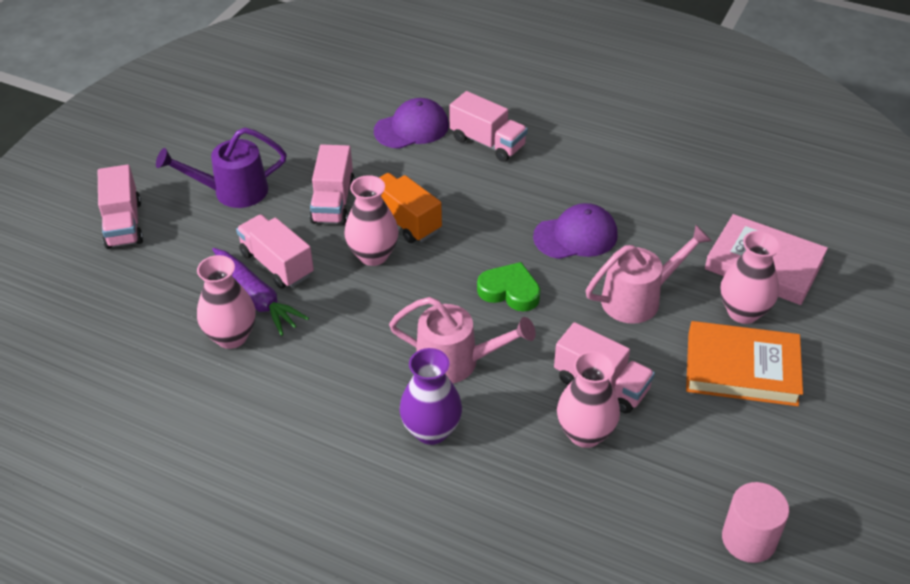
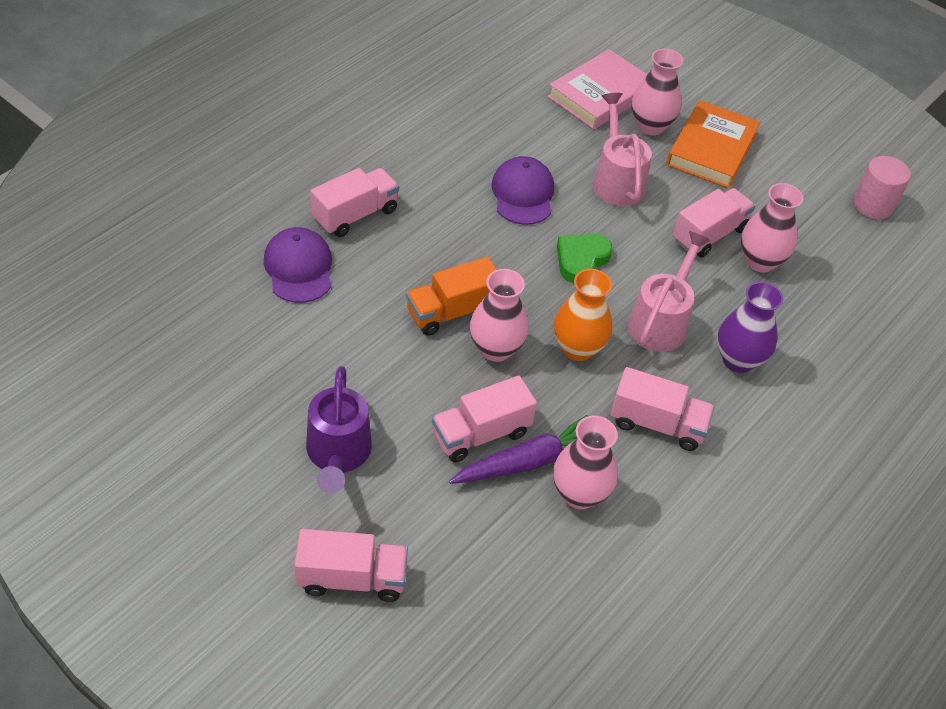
camera: 80 degrees left, 5 degrees up
pink truck [309,145,355,225] -> pink truck moved to [610,367,715,451]
none -> orange vase [554,269,612,361]

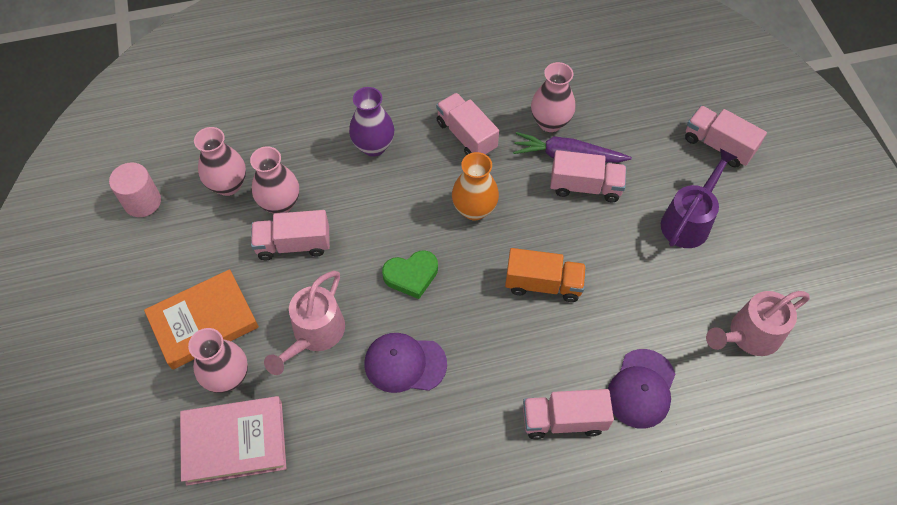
camera: 140 degrees left, 10 degrees up
pink vase [470,269,529,362] -> pink vase moved to [194,127,246,196]
purple cap [491,156,554,225] -> purple cap turned 60 degrees clockwise [365,333,447,393]
pink watering can [628,231,711,352] -> pink watering can moved to [706,291,810,356]

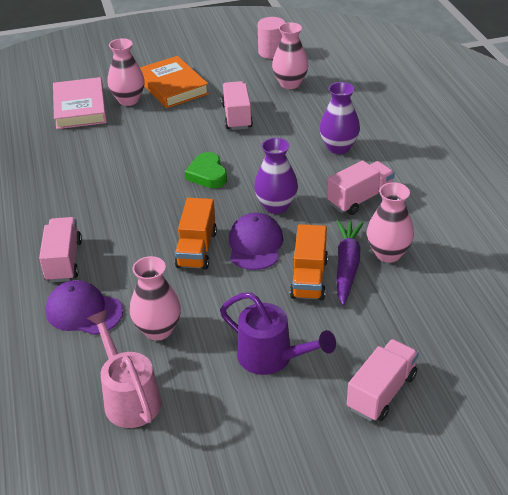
camera: 90 degrees right, 20 degrees down
pink vase [250,146,299,214] -> pink vase moved to [130,256,181,341]
pink watering can [264,271,345,375] -> none
purple cap [365,333,447,393] -> purple cap moved to [229,213,283,270]
orange vase [452,152,499,221] -> purple vase [254,138,298,214]
pink truck [550,150,626,202] -> orange truck [290,224,328,300]

